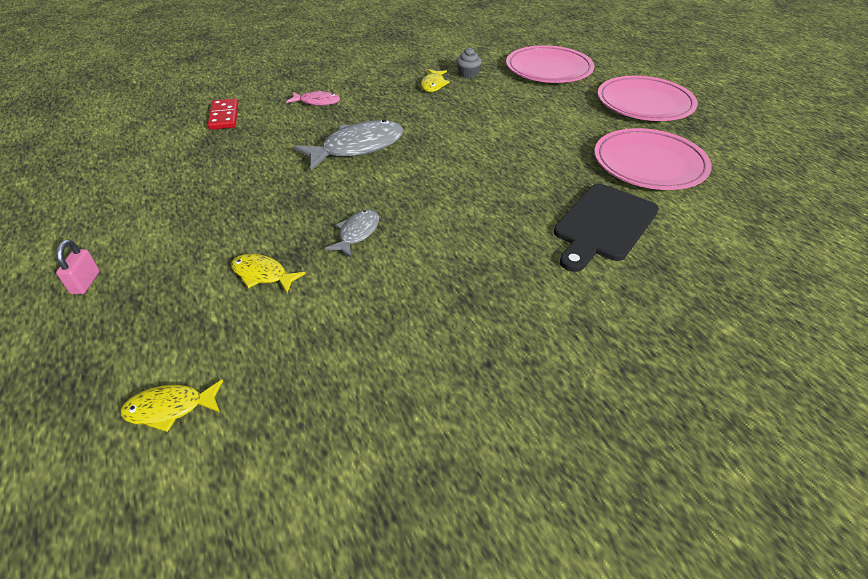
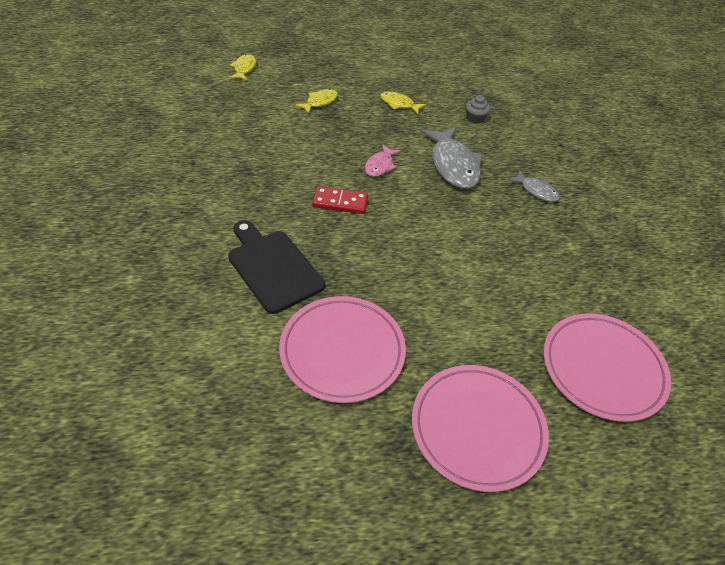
camera: 105 degrees right, 5 degrees up
pink padlock [56,239,99,294] -> none
red domino [208,98,238,130] -> red domino moved to [312,186,368,214]
pink fish [286,90,340,106] -> pink fish moved to [365,144,401,177]
grey fish [325,210,379,257] -> grey fish moved to [508,171,560,202]
yellow fish [421,69,450,92] -> yellow fish moved to [380,91,426,114]
grey cupcake [456,47,482,78] -> grey cupcake moved to [466,95,490,124]

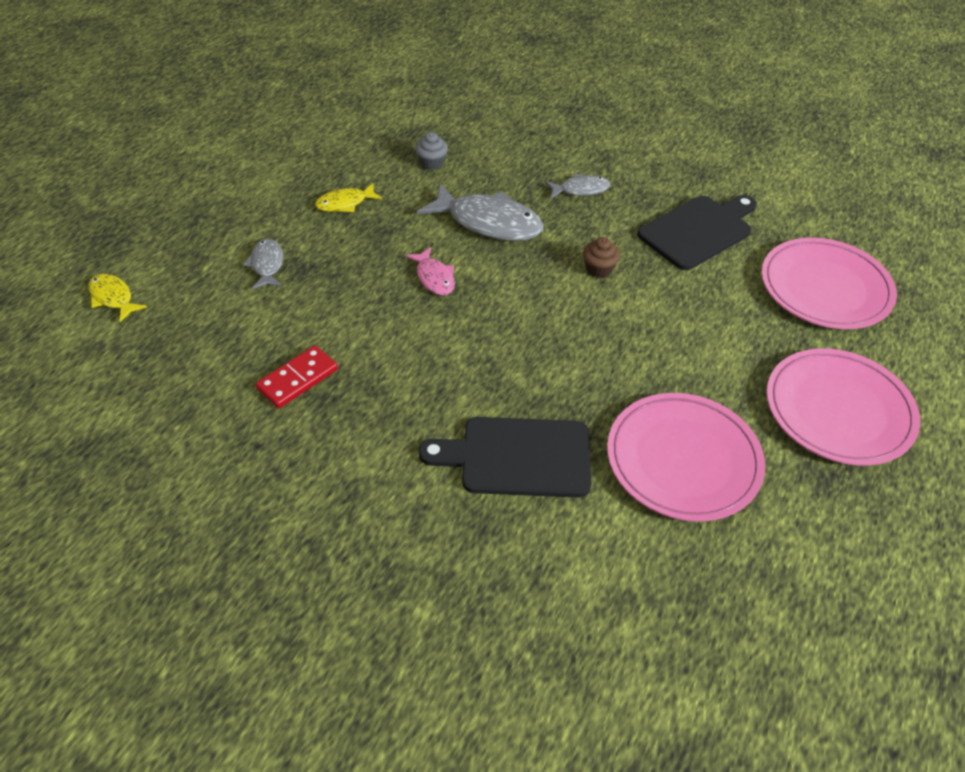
camera: 50 degrees left, 0 degrees up
yellow fish [295,89,338,114] -> grey fish [243,239,283,289]
red domino [312,186,368,214] -> red domino moved to [256,345,338,408]
none -> brown cupcake [583,237,620,278]
none -> black cutting board [637,195,757,270]

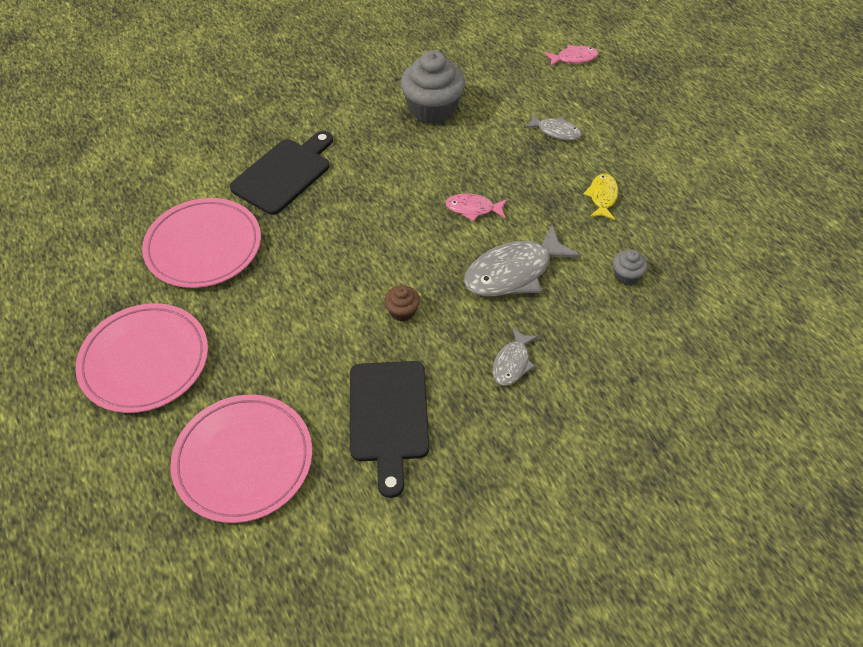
camera: 125 degrees right, 5 degrees up
yellow fish [88,274,147,322] -> pink fish [545,45,598,66]
red domino [256,345,338,408] -> grey cupcake [401,51,465,124]

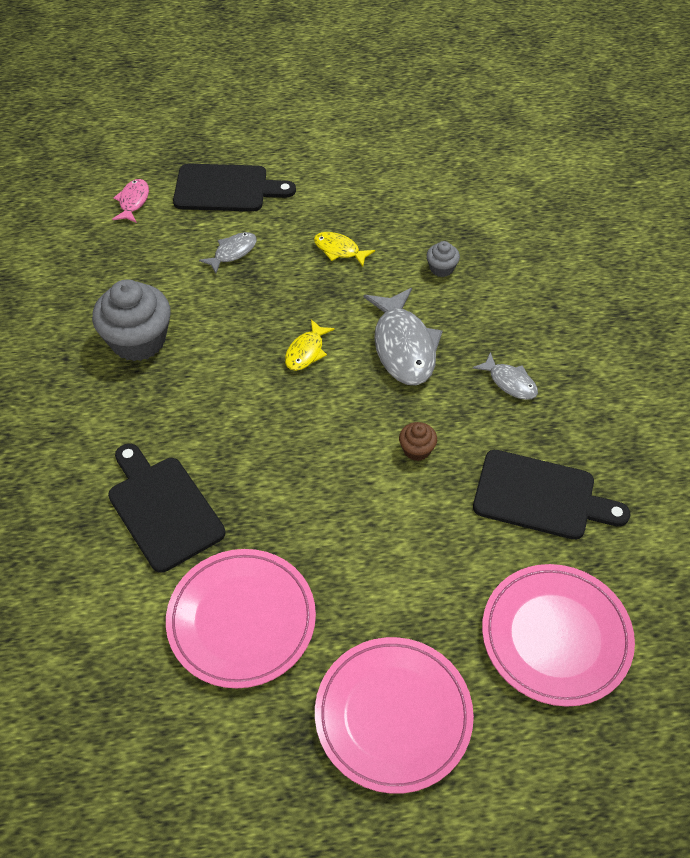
camera: 70 degrees left, 0 degrees up
pink fish [445,194,507,221] -> yellow fish [285,319,335,371]
none -> black cutting board [173,164,296,212]

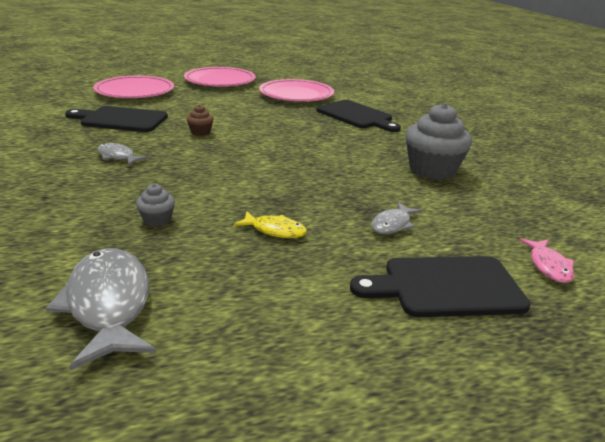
camera: 170 degrees right, 25 degrees down
yellow fish [285,319,335,371] -> none
grey fish [364,288,443,385] -> grey fish moved to [46,248,156,370]

